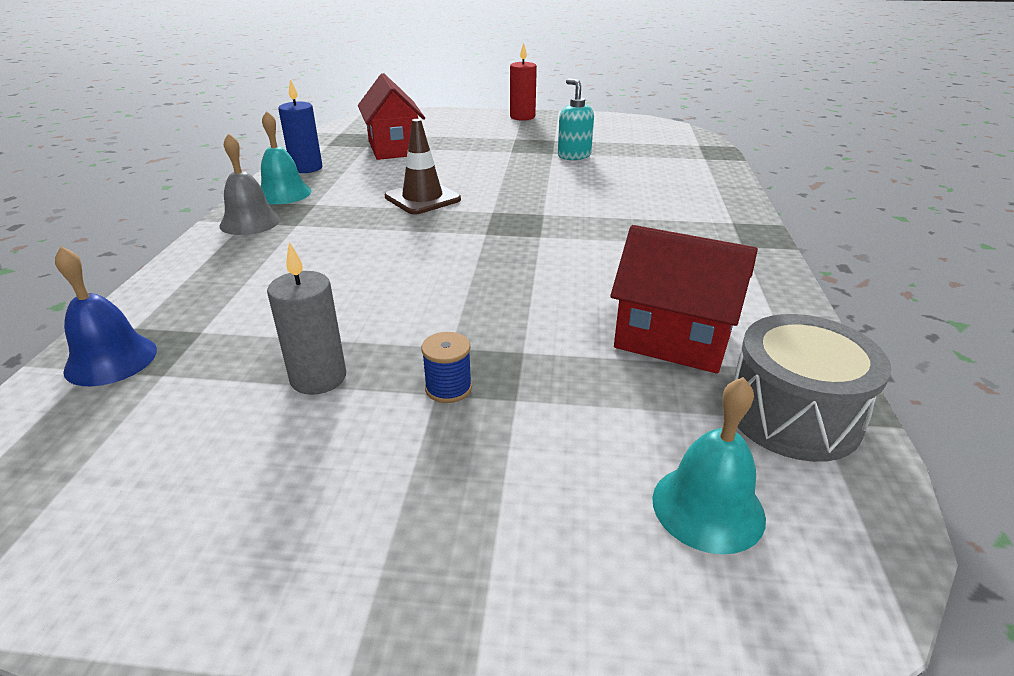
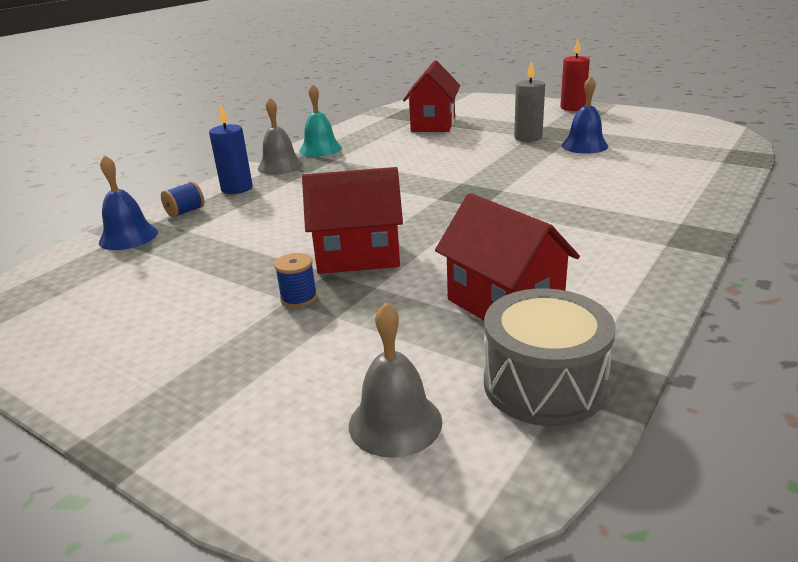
camera: 30 degrees right, 5 degrees down
grey candle [267,242,346,395] -> grey candle moved to [514,60,545,142]
blue candle [278,79,322,173] -> blue candle moved to [209,103,253,194]
brown traffic cone [385,119,461,214] -> none
turquoise soap dispenser [558,78,594,160] -> blue bell [561,76,608,154]
turquoise bell [652,377,766,554] -> grey bell [349,302,442,458]
none -> blue spool [161,181,204,218]
none -> red house [302,167,403,274]

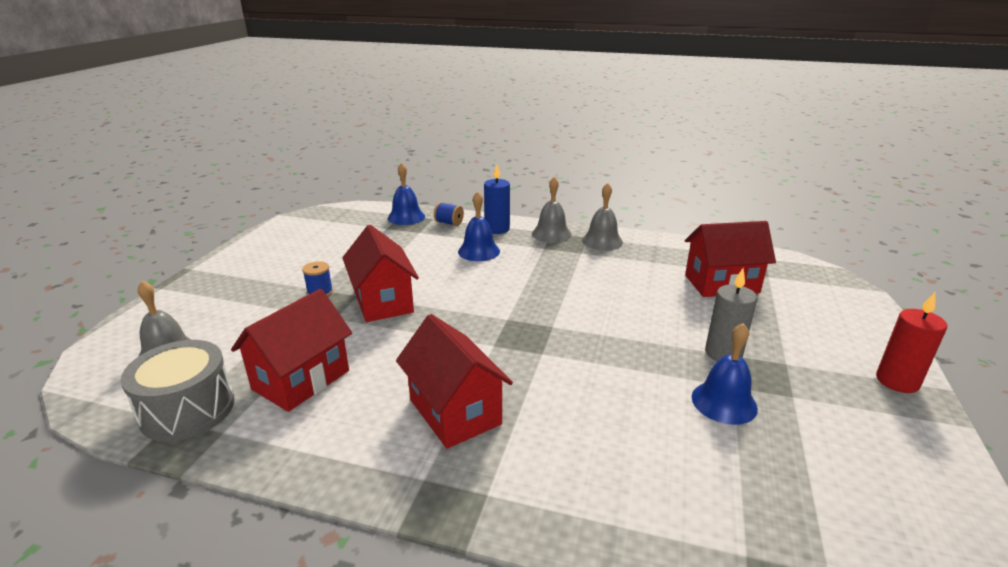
camera: 70 degrees right, 0 degrees up
turquoise bell [299,84,342,157] -> grey bell [582,183,623,251]
none -> red house [396,314,513,449]
none -> blue bell [458,191,500,261]

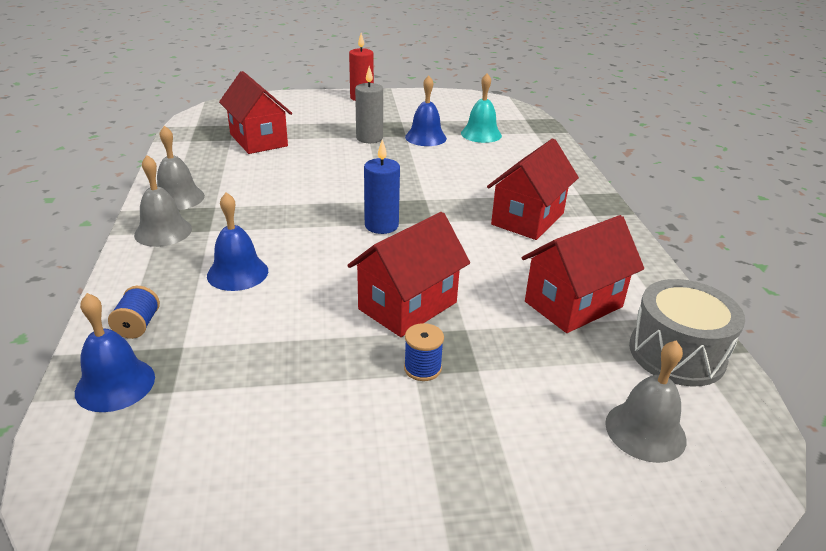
camera: 115 degrees left, 5 degrees up
red house [231,289,352,412] -> red house turned 45 degrees counterclockwise [522,215,644,333]
blue candle [484,165,510,234] -> blue candle moved to [364,140,400,234]
none -> turquoise bell [461,73,502,143]

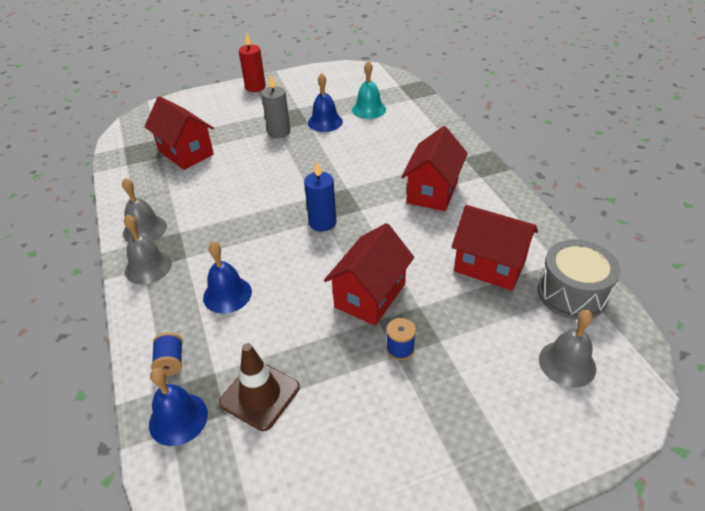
camera: 10 degrees left, 10 degrees up
red house [522,215,644,333] -> red house turned 75 degrees clockwise [451,205,538,291]
none -> brown traffic cone [219,343,300,431]

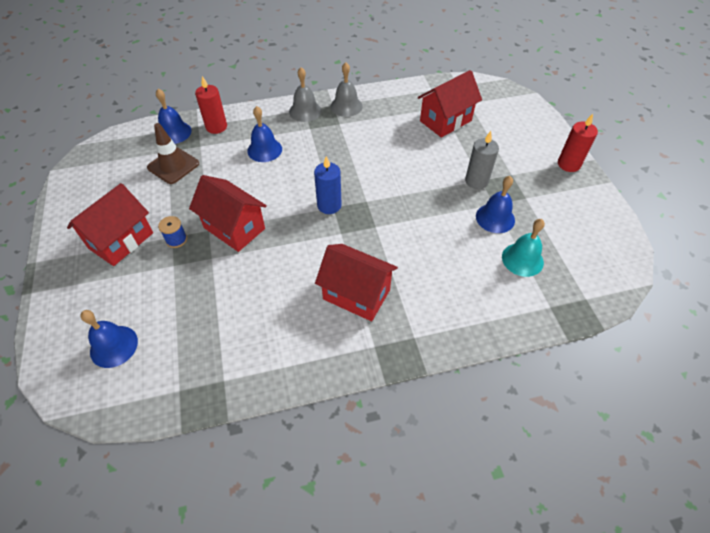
camera: 95 degrees right, 10 degrees up
blue spool [151,333,183,376] -> red candle [195,76,227,134]
red house [451,205,538,291] -> red house moved to [67,183,153,266]
grey drum [538,239,620,320] -> none
grey bell [539,310,596,388] -> blue bell [80,310,138,368]

